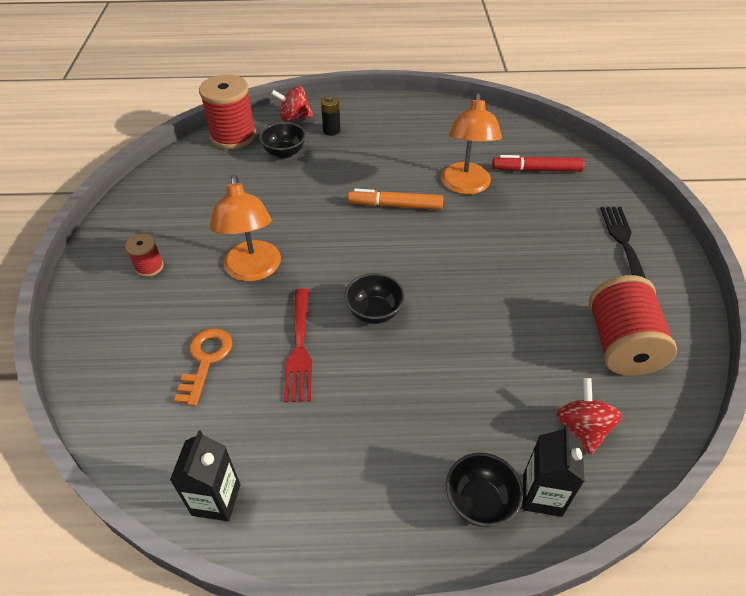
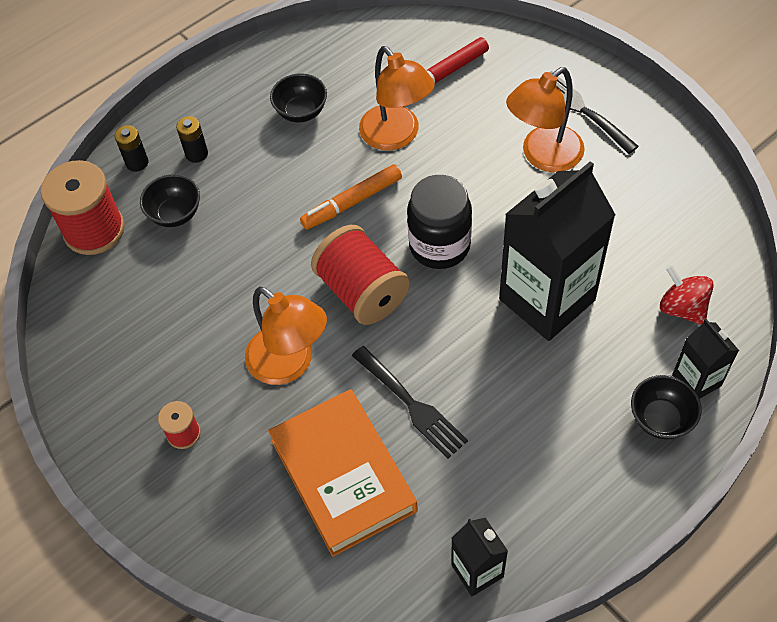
camera: 35 degrees left, 10 degrees up
orange key [174,328,232,406] -> orange book [268,389,418,557]
red spinning top [271,86,313,122] -> black battery [115,125,148,172]
red fork [284,288,312,403] -> black fork [352,346,468,459]
black bowl [344,273,405,324] -> black bowl moved to [270,73,327,122]
red spool [589,275,677,376] -> red spool moved to [311,225,410,325]
none -> black jar [407,175,472,269]
none -> black carton [499,161,615,341]
none -> orange lamp [506,67,585,172]

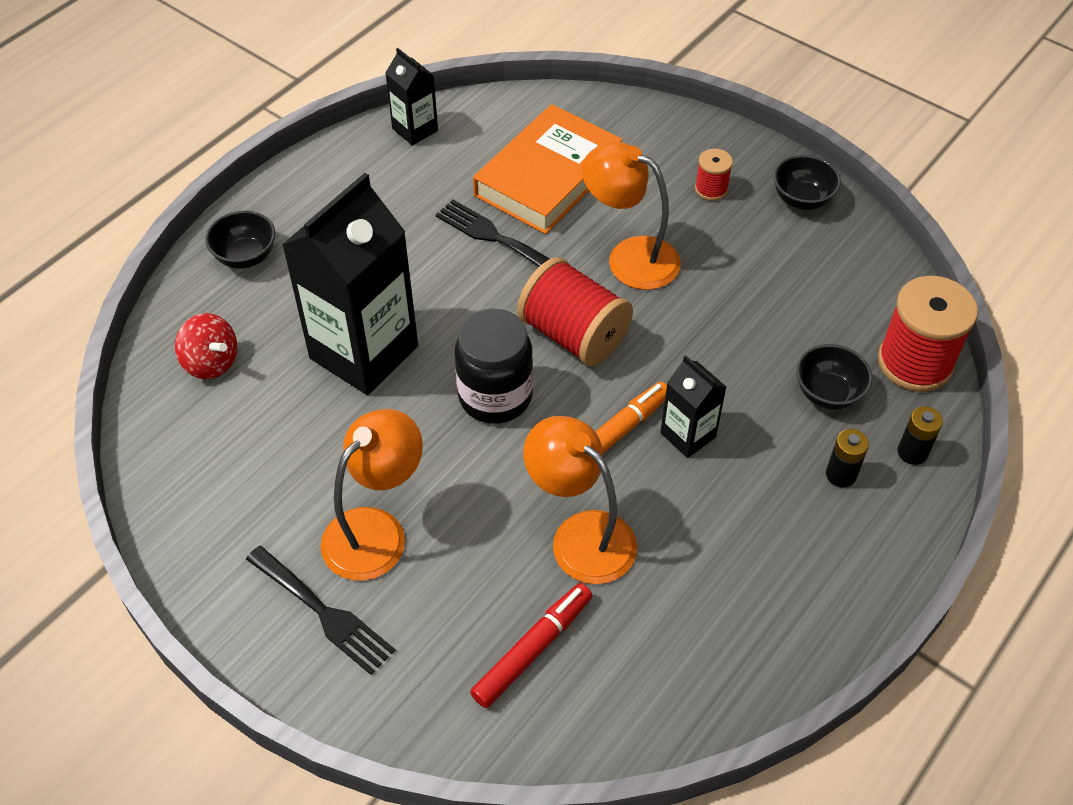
camera: 165 degrees right, 5 degrees down
orange book [268,389,418,557] -> orange book turned 75 degrees clockwise [473,104,623,234]
black bowl [270,73,327,122] -> black bowl moved to [773,155,841,210]
black carton [672,319,739,399] -> black carton moved to [660,355,726,458]

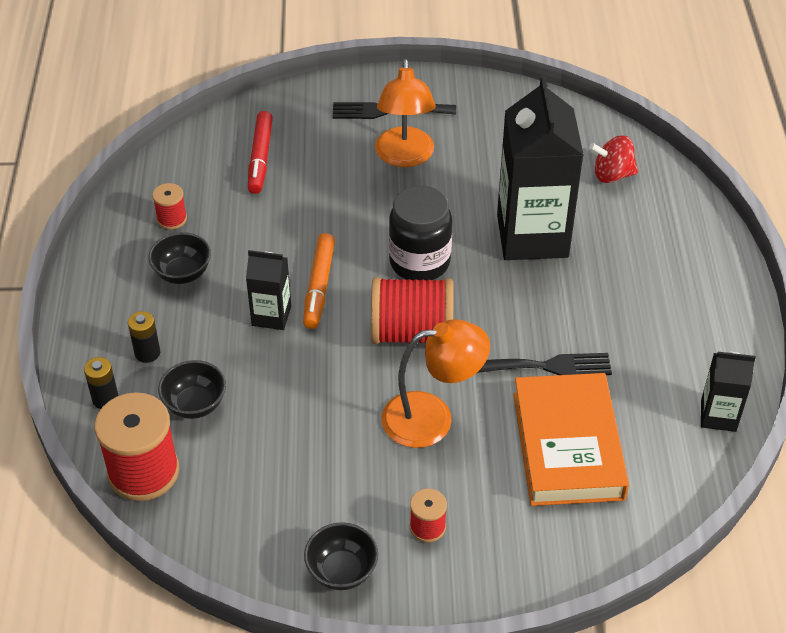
camera: 140 degrees right, 5 degrees down
black bowl [205,211,275,269] -> black bowl moved to [148,232,211,284]
orange lamp [523,416,637,584] -> none
none -> red spool [152,183,187,230]

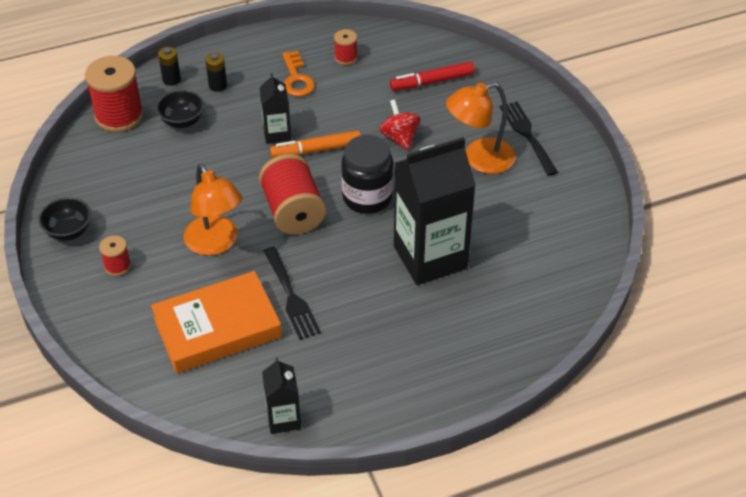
camera: 70 degrees right, 0 degrees up
black bowl [148,232,211,284] -> orange key [282,51,315,97]
red spinning top [589,136,638,183] -> red spinning top moved to [379,99,421,150]

